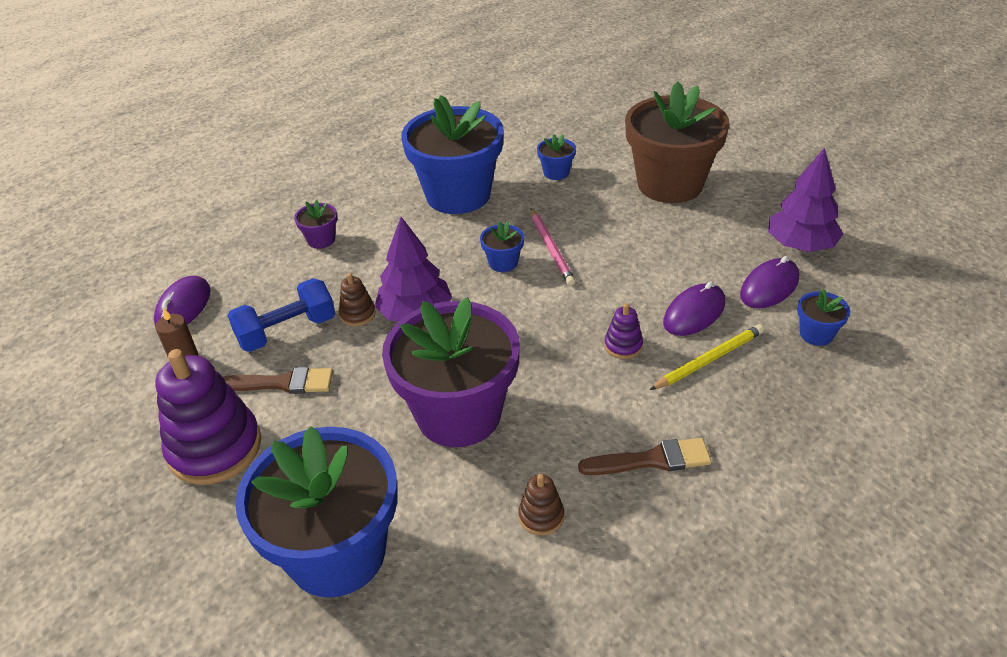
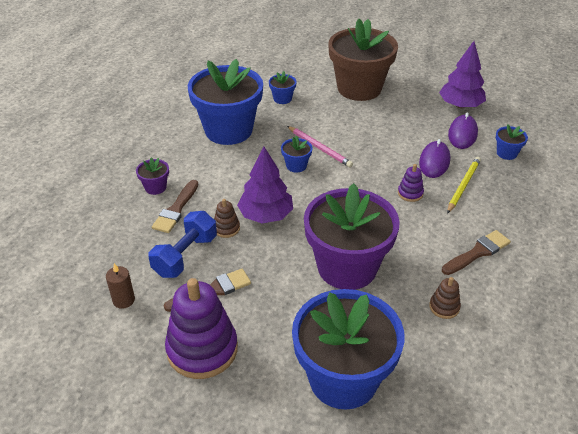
camera: 30 degrees left, 0 degrees up
purple mouse [154,276,211,326] -> none
none -> brown brush [152,180,199,233]

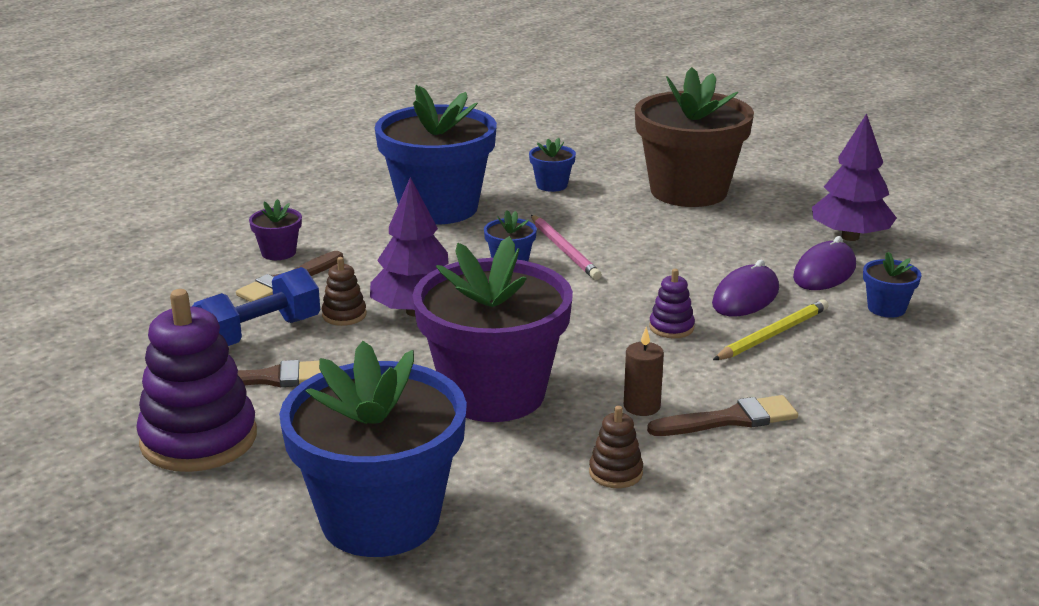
camera: 20 degrees right, 15 degrees down
brown candle [106,263,135,309] -> brown candle moved to [624,327,664,416]

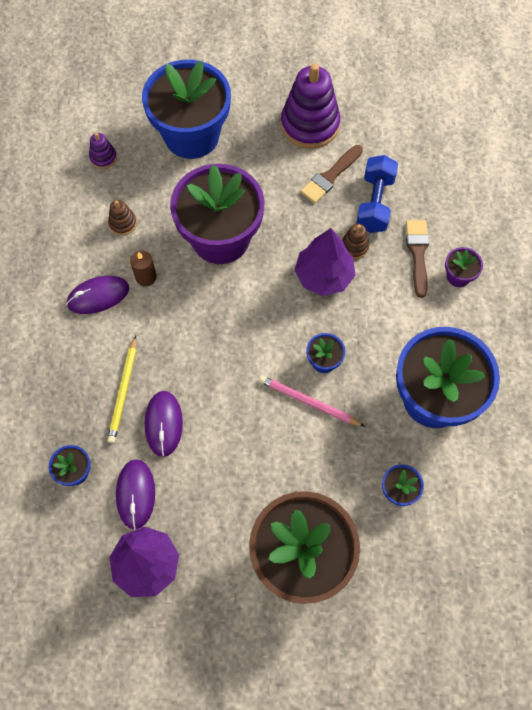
camera: 140 degrees right, 40 degrees up
brown brush [647,395,798,436] -> purple mouse [66,276,129,314]
purple stacking toy [649,269,695,338] -> purple stacking toy moved to [89,133,117,169]

